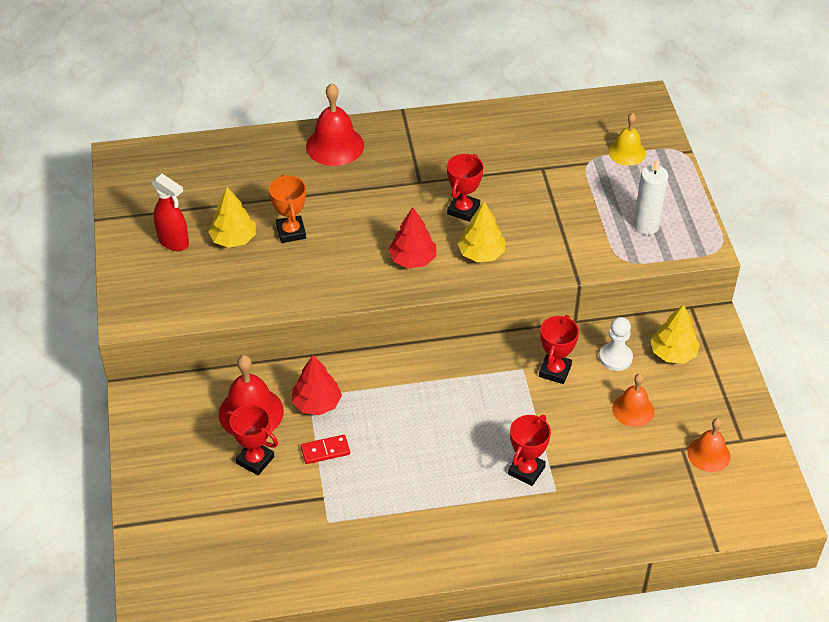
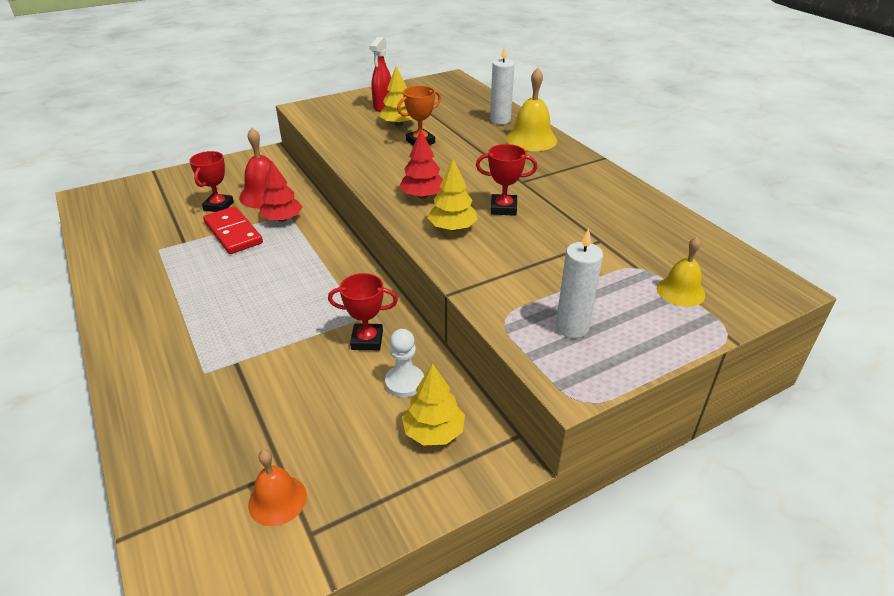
camera: 70 degrees right, 10 degrees down
red domino [301,435,350,464] -> red domino [203,206,263,254], size x1.83
red bell [306,83,364,166] -> yellow bell [506,68,557,151]
red trophy [508,415,551,486] -> none
orange bell [612,374,654,427] -> none
none -> white candle [490,46,514,124]

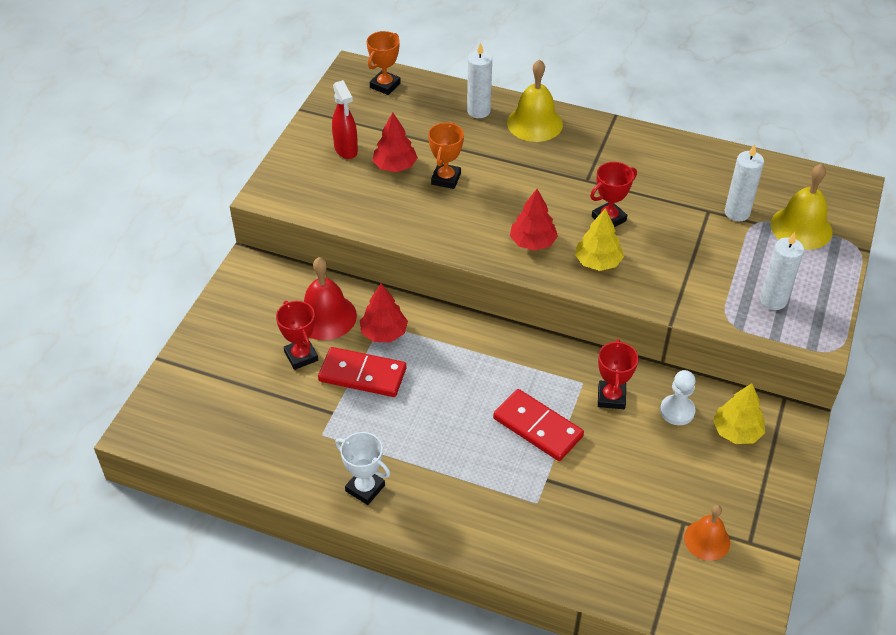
camera: 40 degrees left, 10 degrees up
red trophy [328,273,398,350] -> red trophy turned 45 degrees counterclockwise [598,339,639,409]
yellow tree [379,66,413,126] -> red tree [372,112,418,172]
yellow bell [657,237,705,307] -> yellow bell [771,164,833,250], size x1.55
none -> white trophy [335,432,390,505]
none -> orange trophy [367,31,401,95]
none -> red domino [493,389,584,461]
none -> white candle [725,144,764,221]

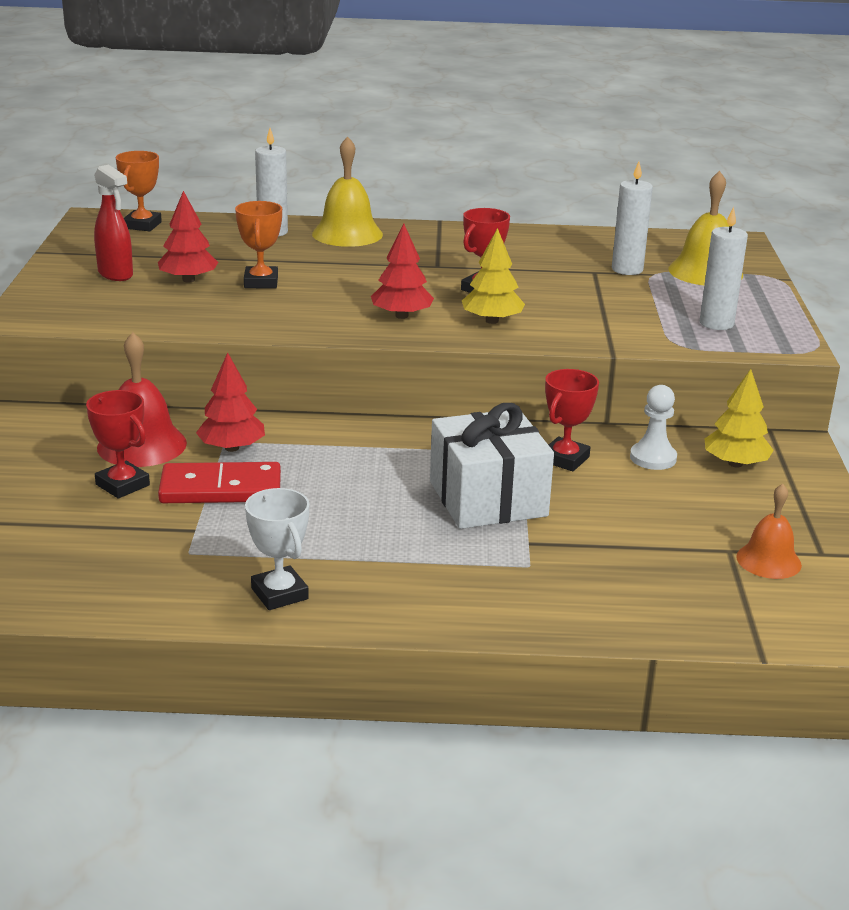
camera: 20 degrees left, 20 degrees down
white trophy [335,432,390,505] -> white trophy turned 45 degrees clockwise [245,488,310,610]
red domino [493,389,584,461] -> white gift [430,403,554,529]
red trophy [598,339,639,409] -> red trophy turned 45 degrees clockwise [545,369,599,471]

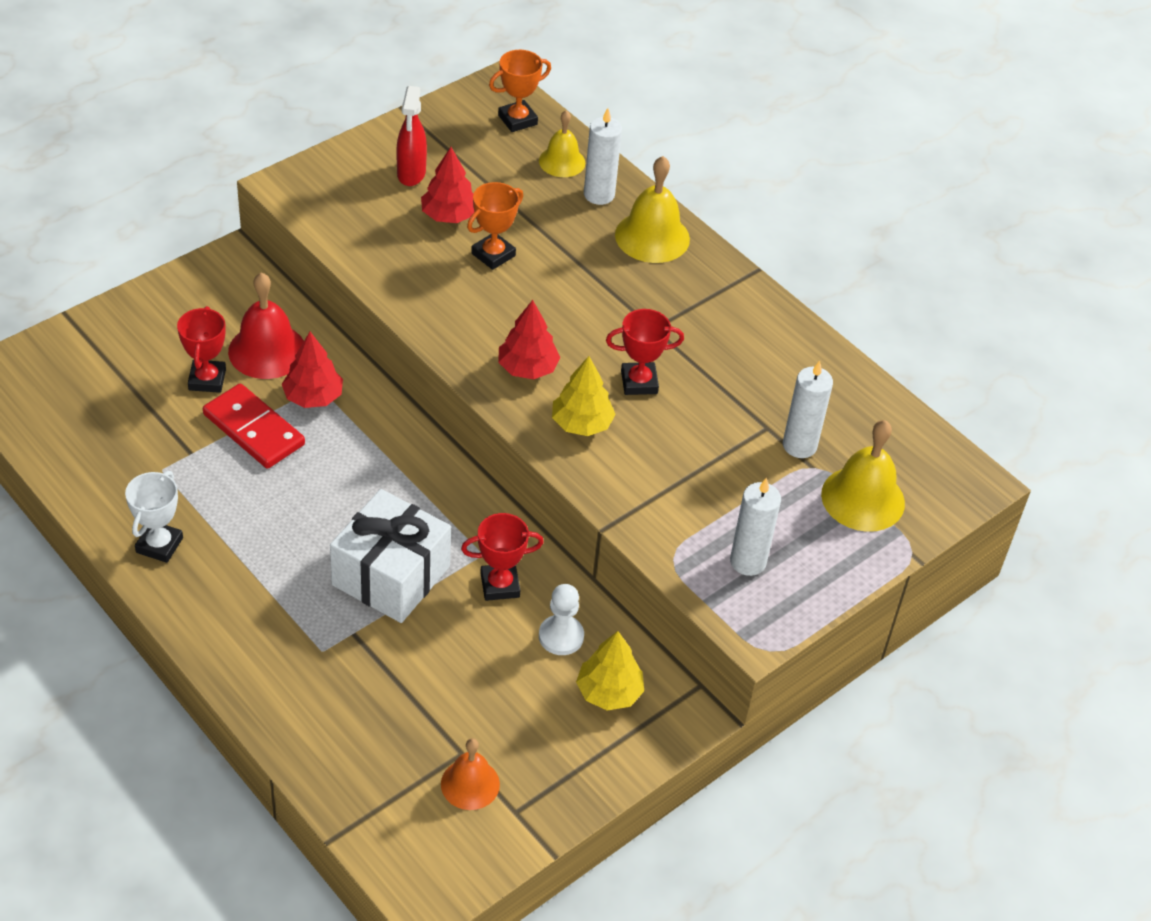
camera: 45 degrees right, 20 degrees up
none -> yellow bell [539,110,585,177]

